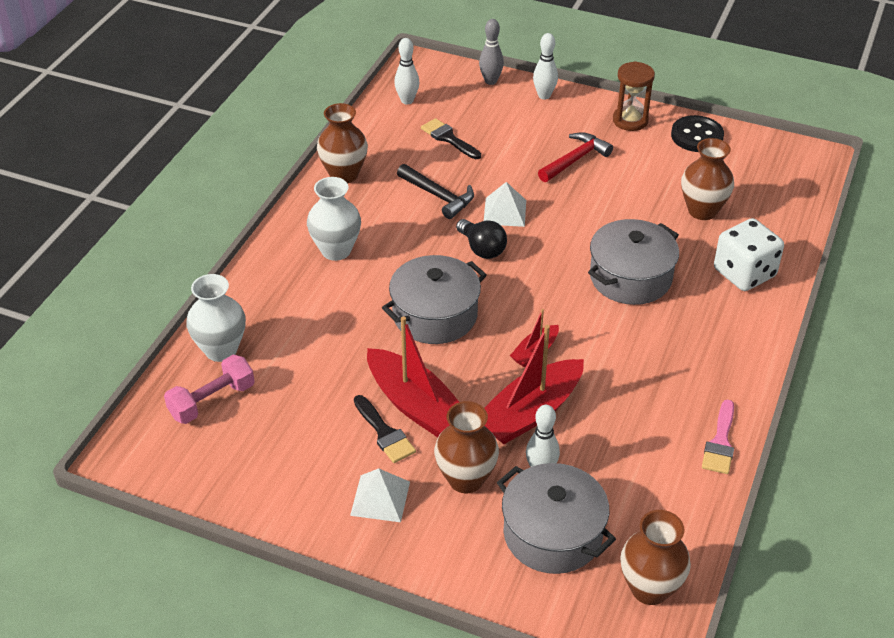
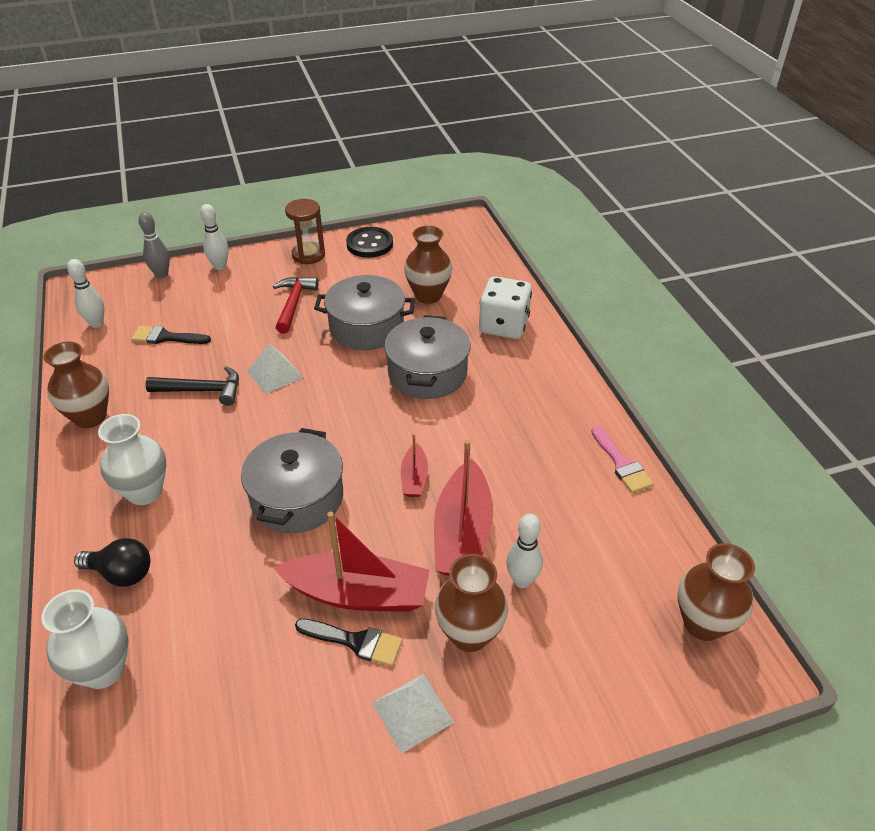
camera: 40 degrees left, 0 degrees up
pink dumbbell [164,355,255,424] -> none
black light bulb [456,219,507,259] -> black light bulb moved to [74,538,150,587]
grey pot [497,463,616,574] -> grey pot moved to [314,275,415,350]

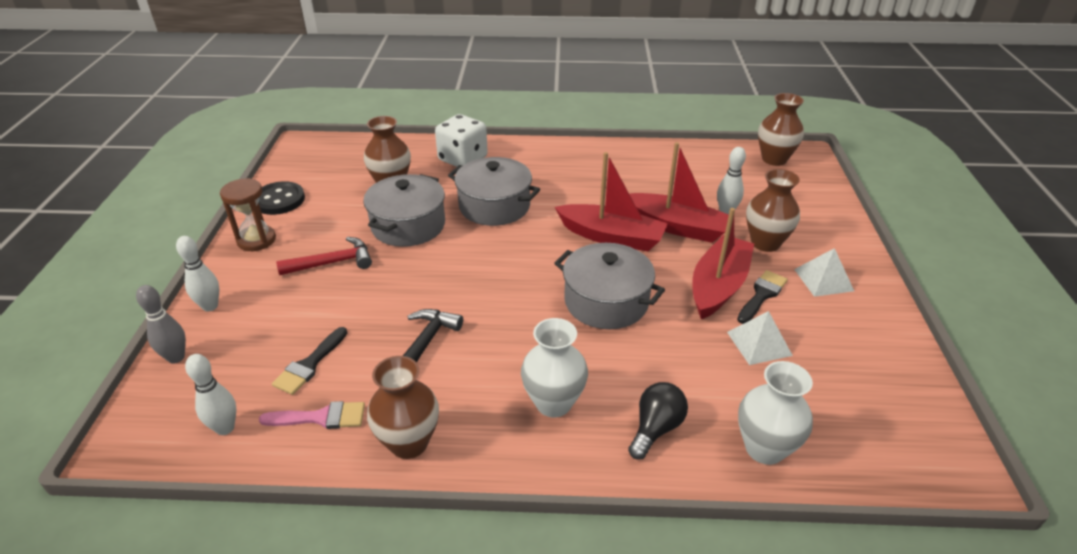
camera: 70 degrees left, 5 degrees down
white pyramid [247,344,304,394] -> white pyramid moved to [727,311,793,365]
red hammer [273,277,319,334] -> red hammer turned 135 degrees clockwise [276,237,372,275]
red boat [401,433,428,497] -> red boat [555,152,668,251], size x1.98
pink brush [591,426,654,493] -> pink brush moved to [259,401,365,429]

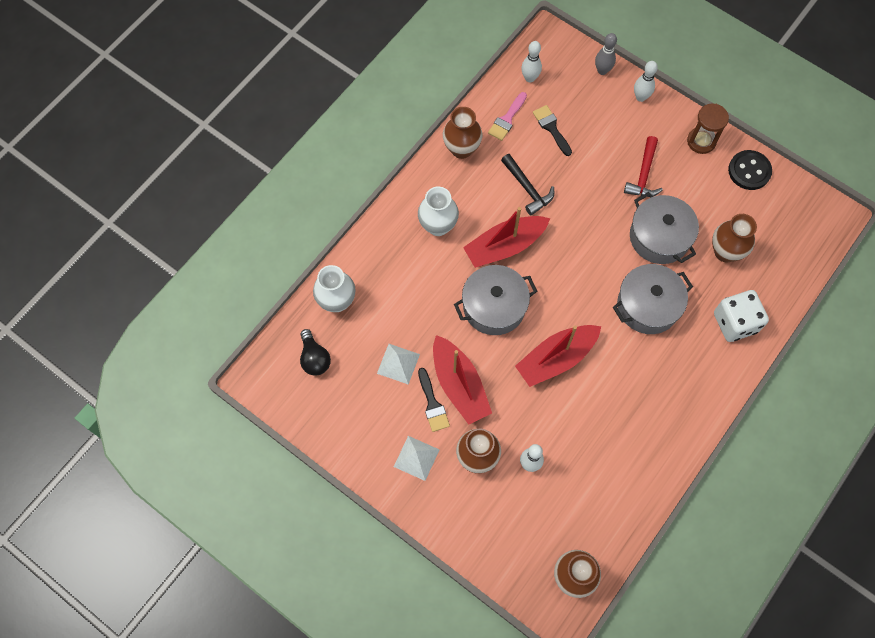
camera: 125 degrees right, 30 degrees up
black light bulb [628,382,688,460] -> black light bulb moved to [300,329,331,376]
red boat [629,142,729,243] -> red boat moved to [463,207,550,268]

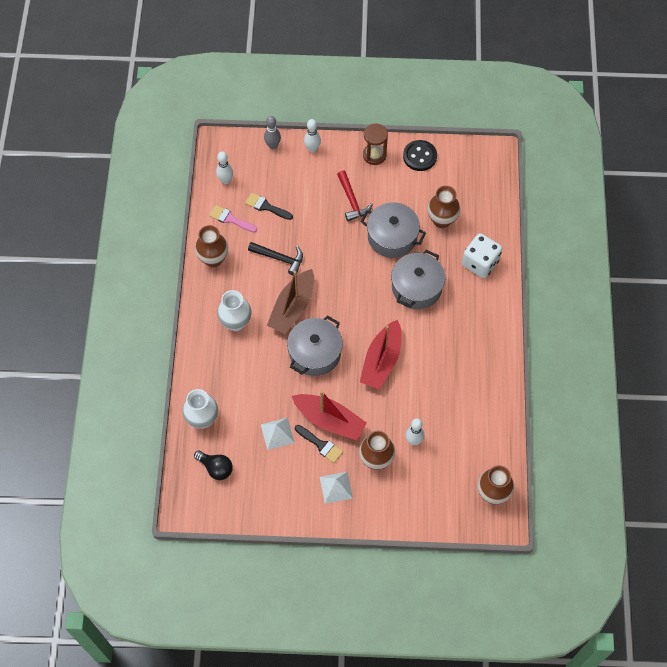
camera: 35 degrees left, 5 degrees down
red boat [463,207,550,268] -> brown boat [267,269,314,334]
pink brush [488,92,527,141] -> pink brush turned 120 degrees clockwise [209,205,257,232]

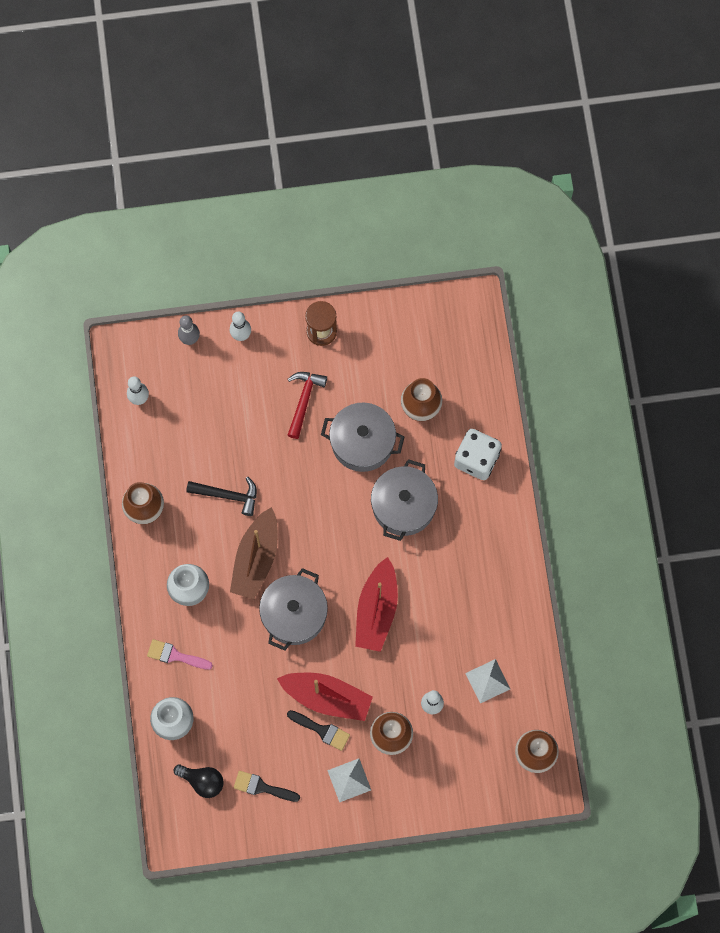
camera: 10 degrees left, 10 degrees up
pink brush [209,205,257,232] -> pink brush moved to [147,639,213,670]
black brush [245,193,293,220] -> black brush moved to [234,771,300,802]
white pyramid [260,418,295,450] -> white pyramid moved to [465,659,510,703]
red hammer [337,171,373,222] -> red hammer turned 135 degrees counterclockwise [288,372,327,439]
black button [403,140,437,171] -> none

